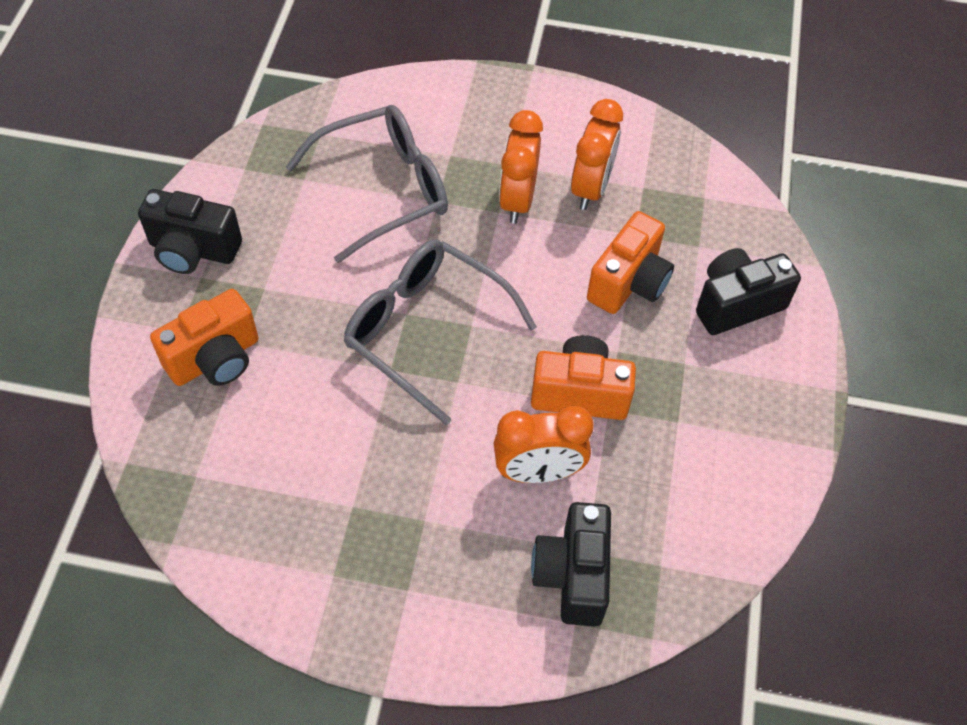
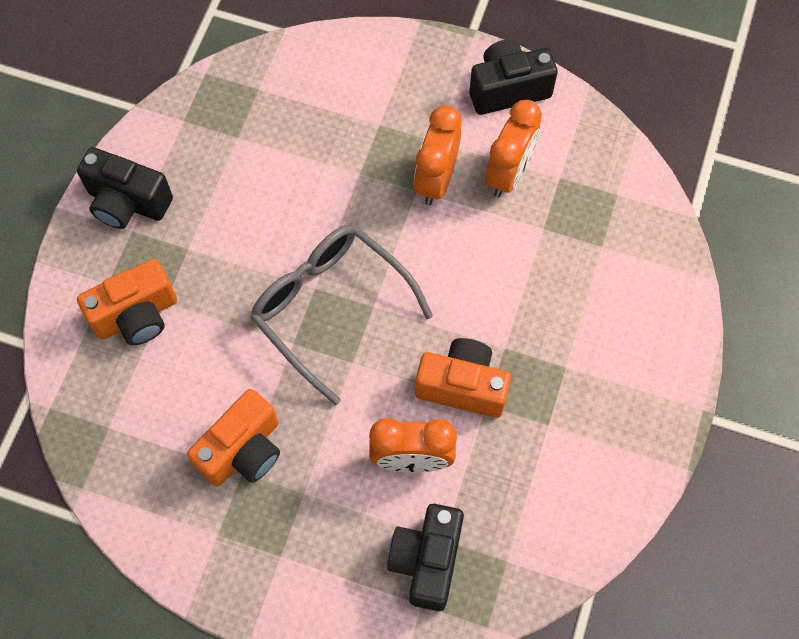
camera: 10 degrees right, 10 degrees up
grey glasses [286,105,448,263] -> none
orange camera [587,211,674,314] -> orange camera moved to [187,389,280,487]
black camera [696,248,801,335] -> black camera moved to [469,39,558,115]

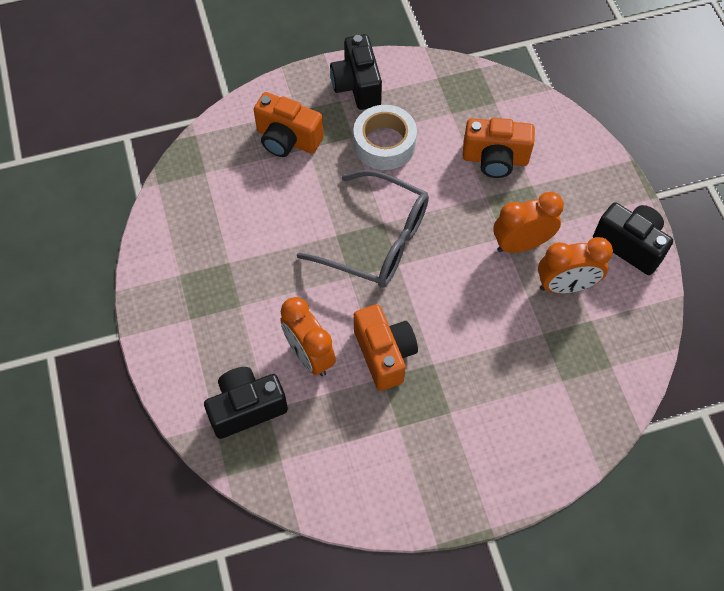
camera: 55 degrees right, 5 degrees down
orange camera [187,389,280,487] -> orange camera moved to [462,118,535,178]
grey glasses [250,225,433,405] -> grey glasses turned 105 degrees clockwise [297,170,429,288]
none -> white tape [353,105,417,170]

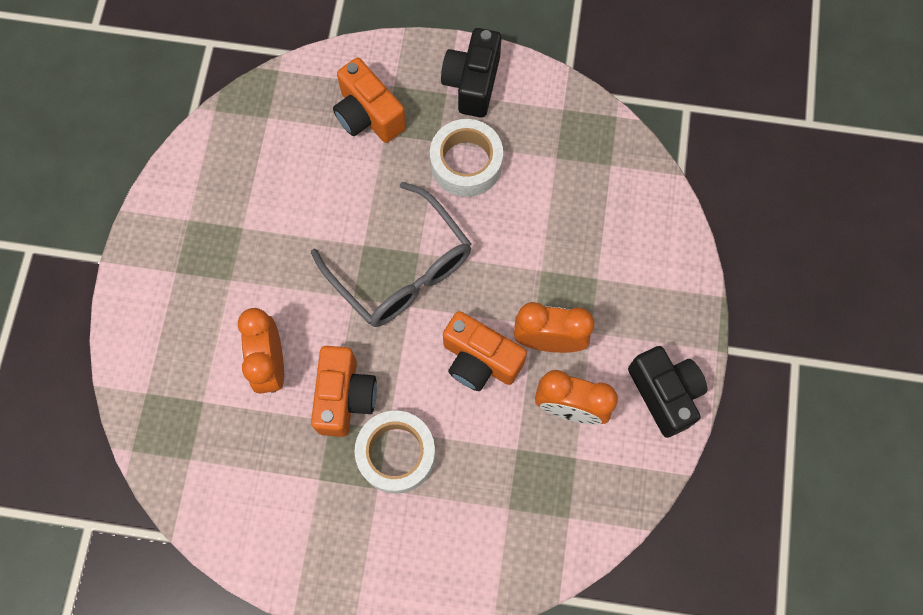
camera: 25 degrees right, 10 degrees up
black camera [204,367,288,439] -> none
orange camera [462,118,535,178] -> orange camera moved to [443,311,527,391]
none -> white tape [354,410,436,494]

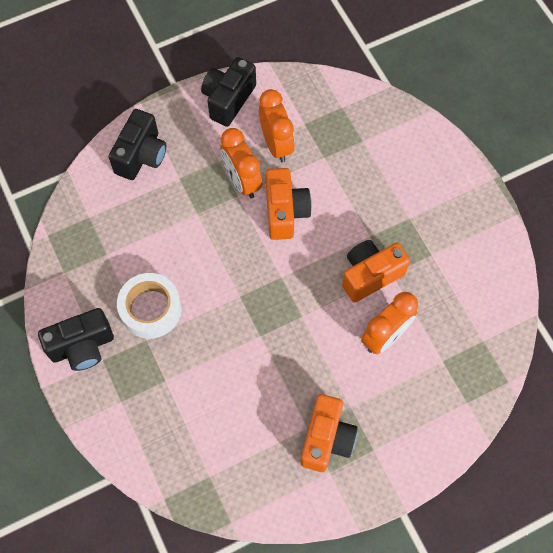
camera: 125 degrees left, 5 degrees down
grey glasses [311,182,471,327] -> none
orange camera [333,58,406,143] -> orange camera moved to [300,394,357,472]
white tape [354,410,436,494] -> none
none -> black camera [109,109,166,180]

